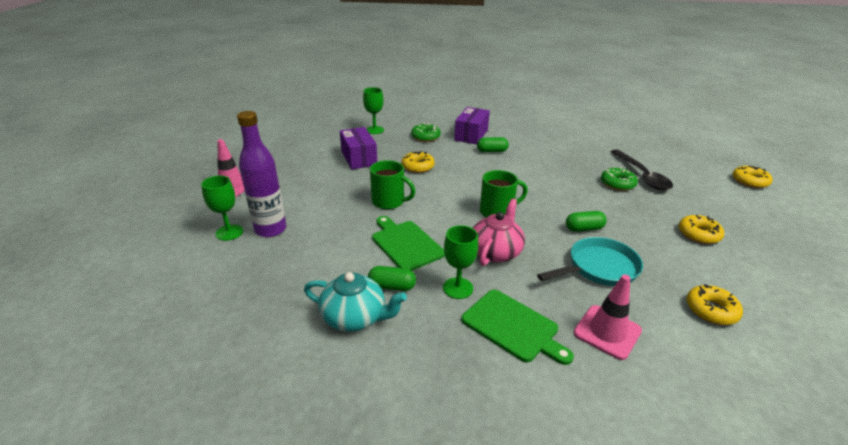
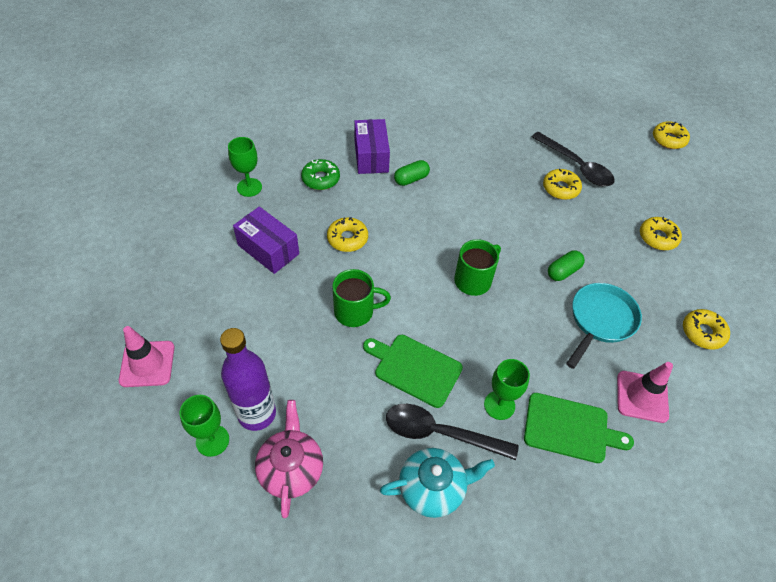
camera: 30 degrees left, 20 degrees up
green capsule [368,266,416,291] -> black spoon [386,404,519,460]
pink teapot [473,199,525,266] -> pink teapot moved to [255,400,323,518]
green donut [601,167,638,191] -> yellow donut [543,169,582,200]

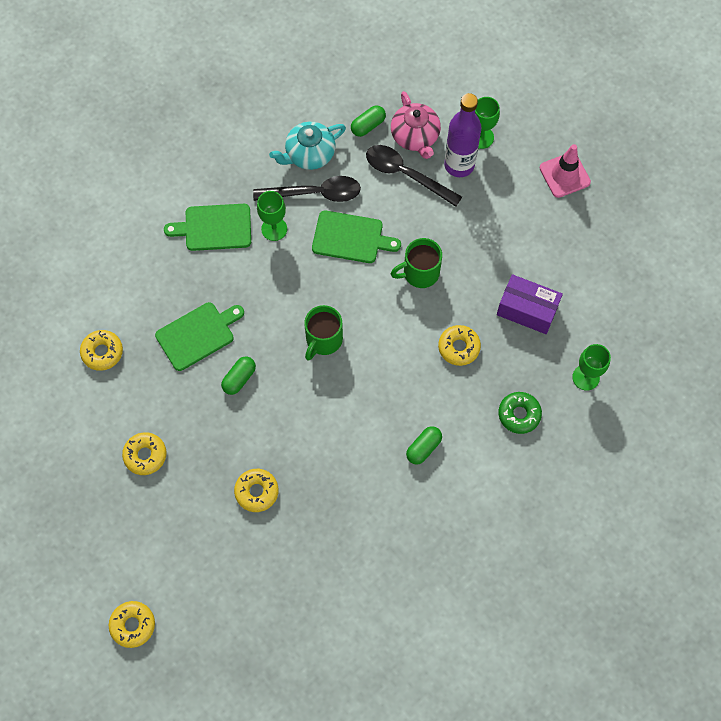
camera: 165 degrees right, 15 degrees up
purple box [354,119,390,174] -> none
black spoon [532,132,615,186] -> black spoon moved to [366,145,462,207]
turquoise pan [566,283,642,369] -> green cutting board [155,302,244,371]
pink traffic cone [617,362,673,423] -> none
none -> green capsule [351,105,386,137]

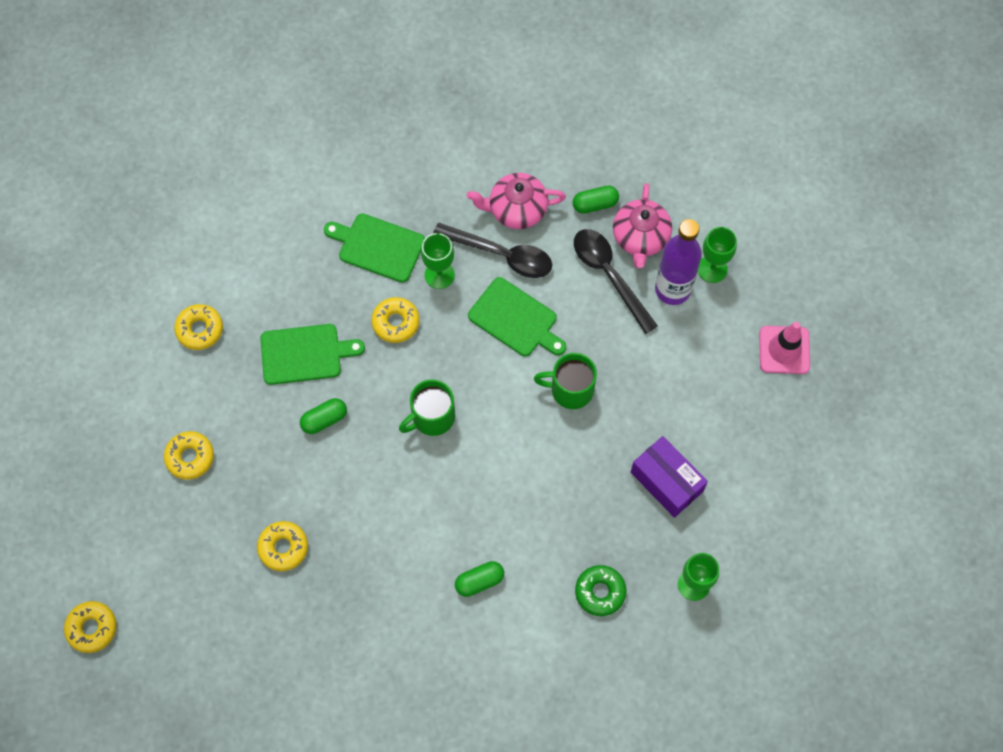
camera: 25 degrees right, 0 degrees up
turquoise teapot [269,122,346,170] -> pink teapot [467,173,566,229]
yellow donut [438,325,481,366] -> yellow donut moved to [371,297,420,343]

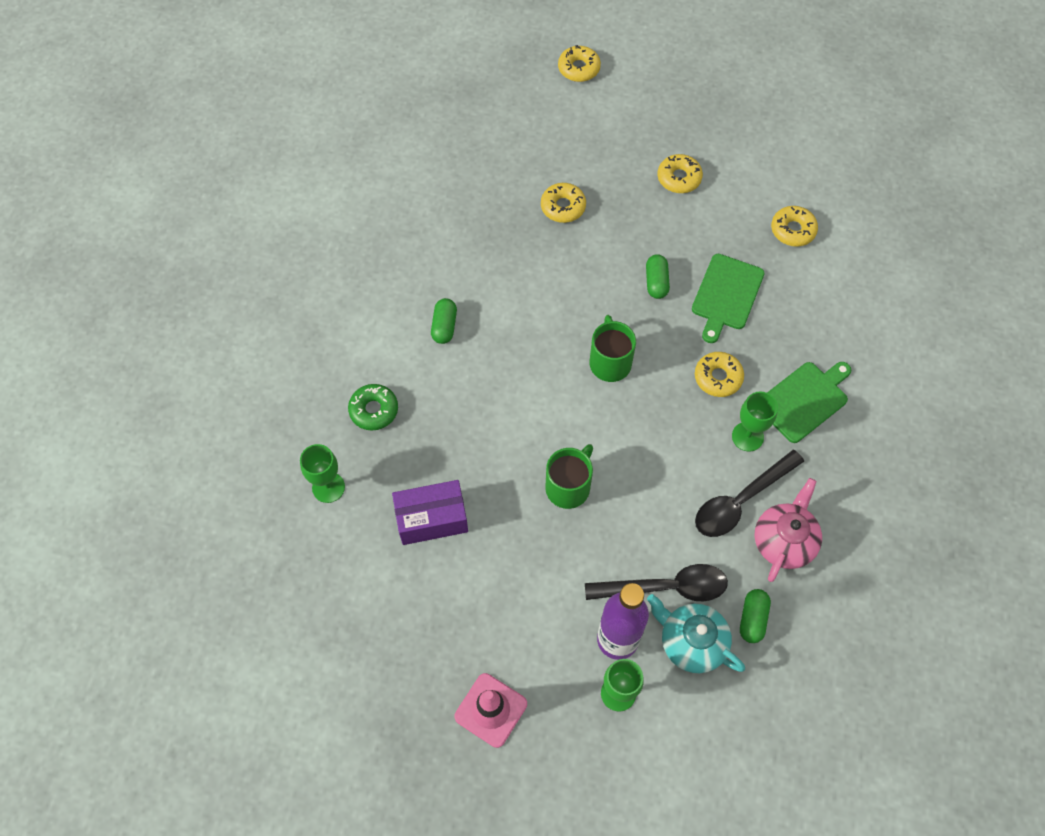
camera: 120 degrees right, 5 degrees down
green cutting board [468,277,566,356] -> none
pink teapot [613,183,672,269] -> turquoise teapot [647,594,745,673]

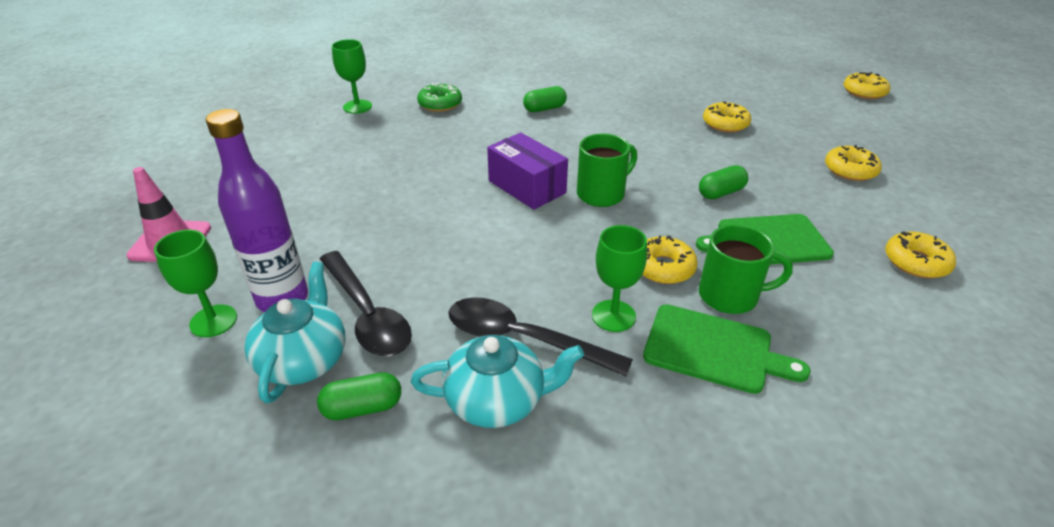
camera: 60 degrees right, 25 degrees down
purple box [392,480,468,545] -> purple box moved to [487,133,568,210]
green mug [545,444,593,509] -> green mug moved to [699,225,793,314]
pink teapot [755,478,822,582] -> turquoise teapot [411,335,584,428]

